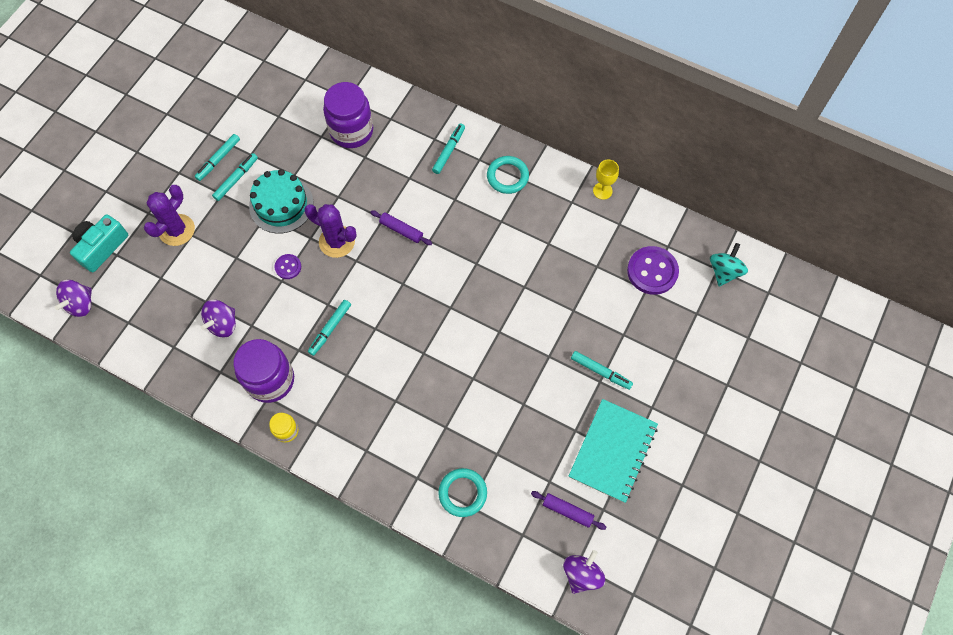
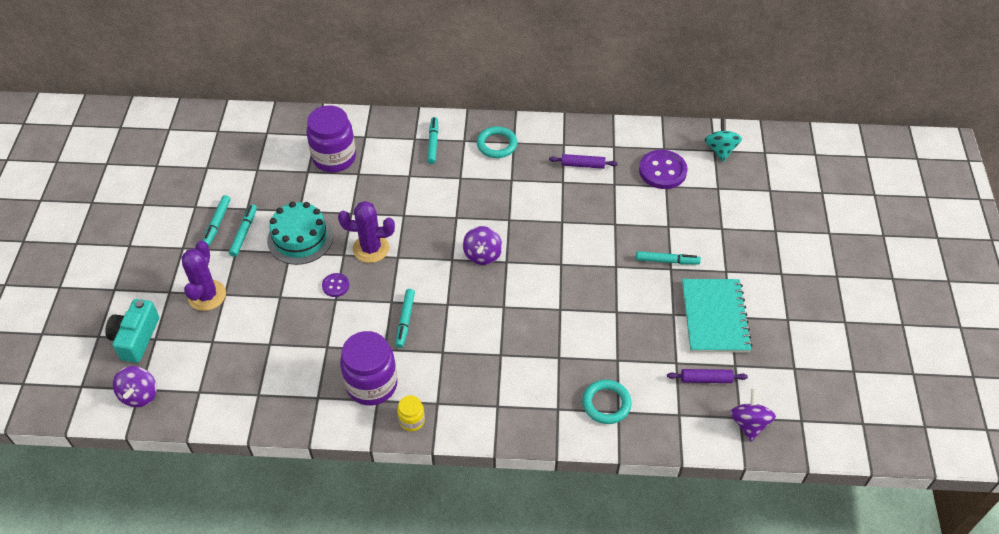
camera: 25 degrees left, 15 degrees down
purple spinning top [201,300,236,337] -> purple spinning top moved to [463,226,502,265]
purple rolling pin [370,210,432,245] -> purple rolling pin moved to [549,154,618,169]
yellow goblet [593,159,619,200] -> none

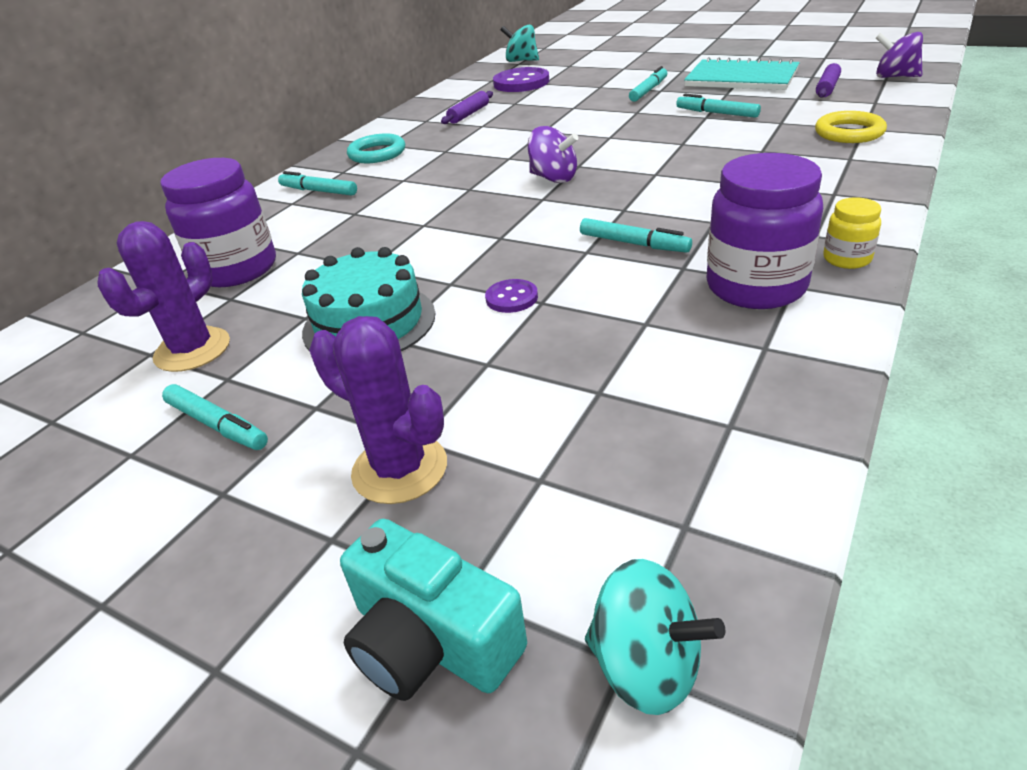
camera: 60 degrees left, 15 degrees down
purple spinning top [113,366,157,407] -> turquoise spinning top [585,559,725,715]
turquoise marker [229,204,257,257] -> turquoise marker moved to [676,94,761,118]
purple cactus [338,201,395,263] -> purple cactus moved to [97,221,230,372]
turquoise ring [582,380,632,424] -> yellow ring [815,111,887,143]

